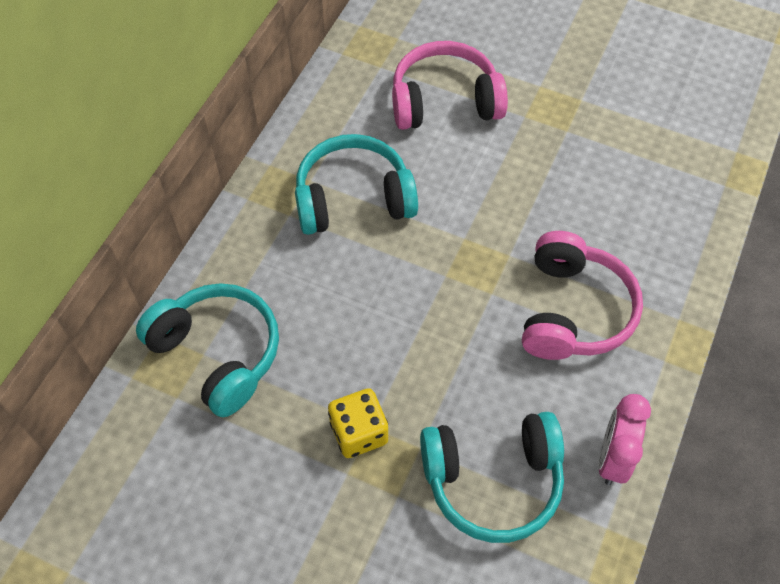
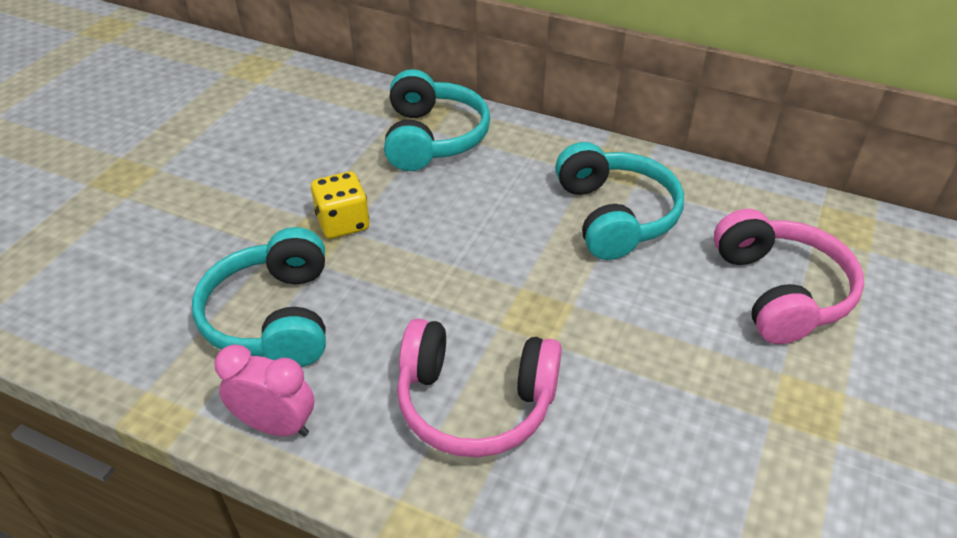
camera: 90 degrees right, 15 degrees down
turquoise headphones [136,283,279,417] -> turquoise headphones turned 45 degrees counterclockwise [384,69,490,171]

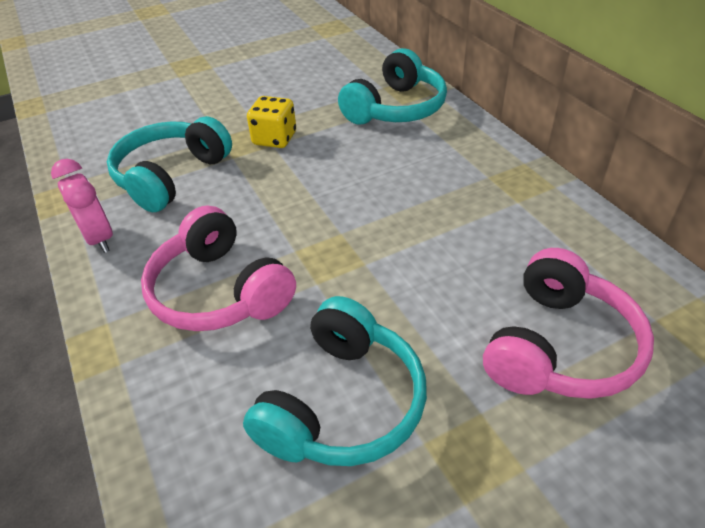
camera: 40 degrees right, 0 degrees up
turquoise headphones [555,142,684,260] -> turquoise headphones moved to [243,296,427,466]

